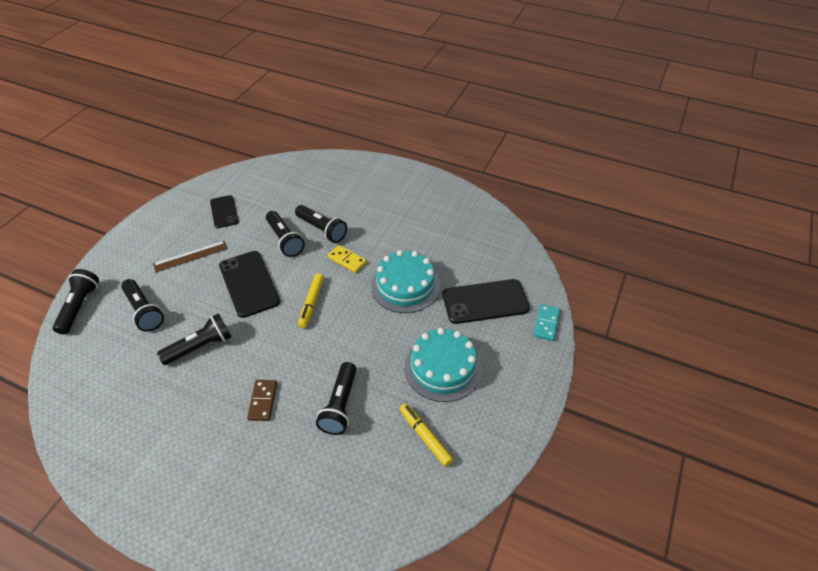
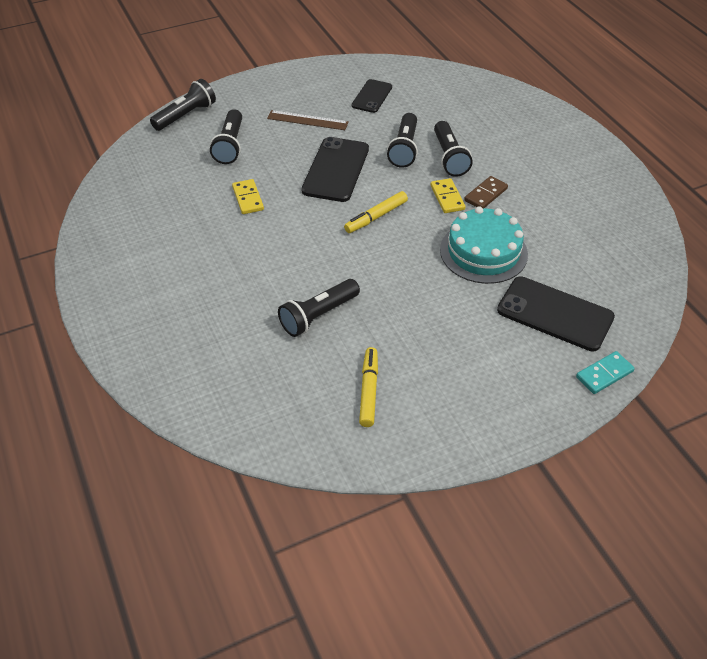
camera: 40 degrees right, 0 degrees up
black flashlight [157,313,232,365] -> yellow domino [232,179,264,214]
brown domino [247,380,277,421] -> brown domino moved to [464,176,508,208]
turquoise cake [405,328,482,402] -> none

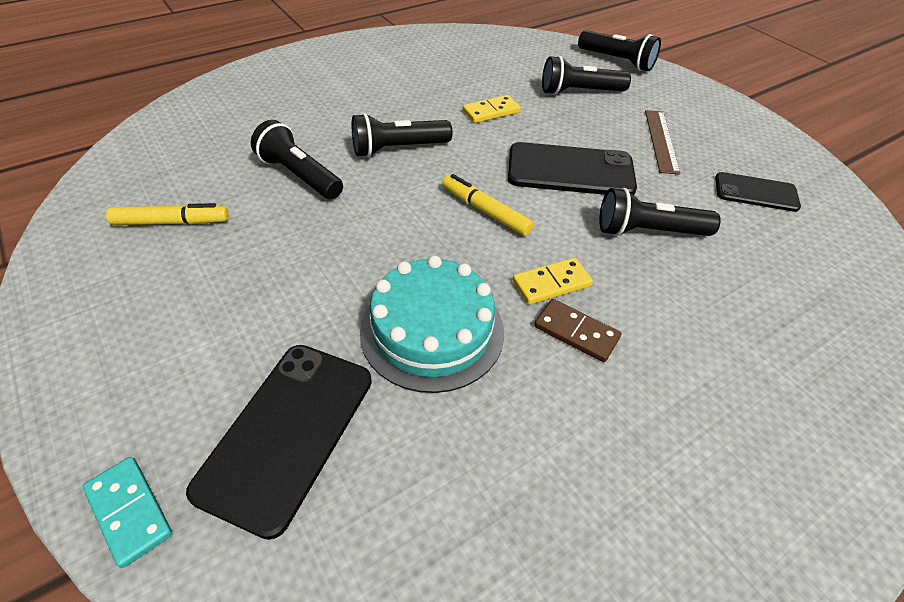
camera: 80 degrees right, 0 degrees up
black flashlight [434,121,473,177] -> black flashlight moved to [352,113,452,157]

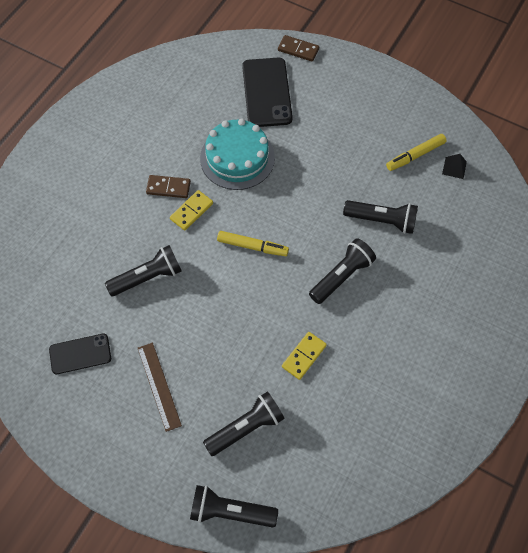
camera: 155 degrees right, 15 degrees up
turquoise domino [82,457,172,568] -> brown domino [278,35,319,62]
black phone [508,142,637,195] -> none
none -> black pyramid [442,154,467,179]

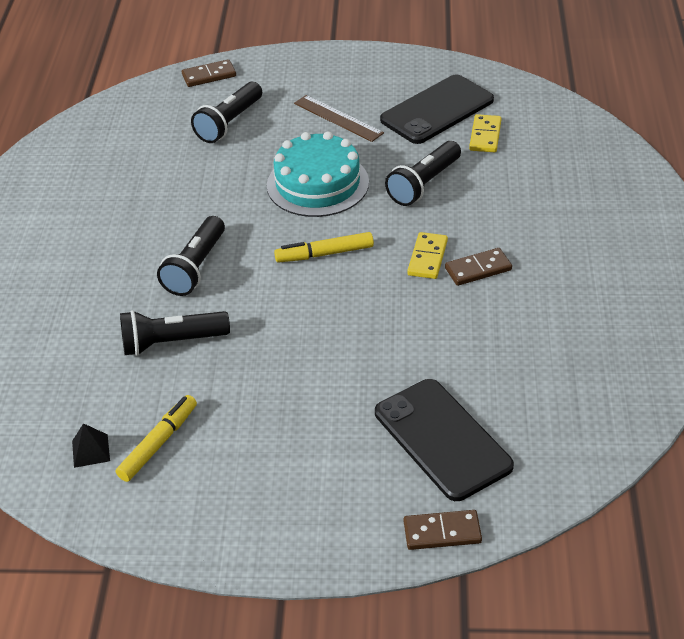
camera: 155 degrees right, 20 degrees down
black phone [49,334,111,374] -> black phone [380,74,494,144], size x1.64
black flashlight [190,485,278,528] -> brown domino [182,59,236,87]
turquoise cake [200,119,275,190] -> turquoise cake moved to [267,131,369,217]
yellow domino [282,332,327,380] -> yellow domino moved to [469,114,502,152]

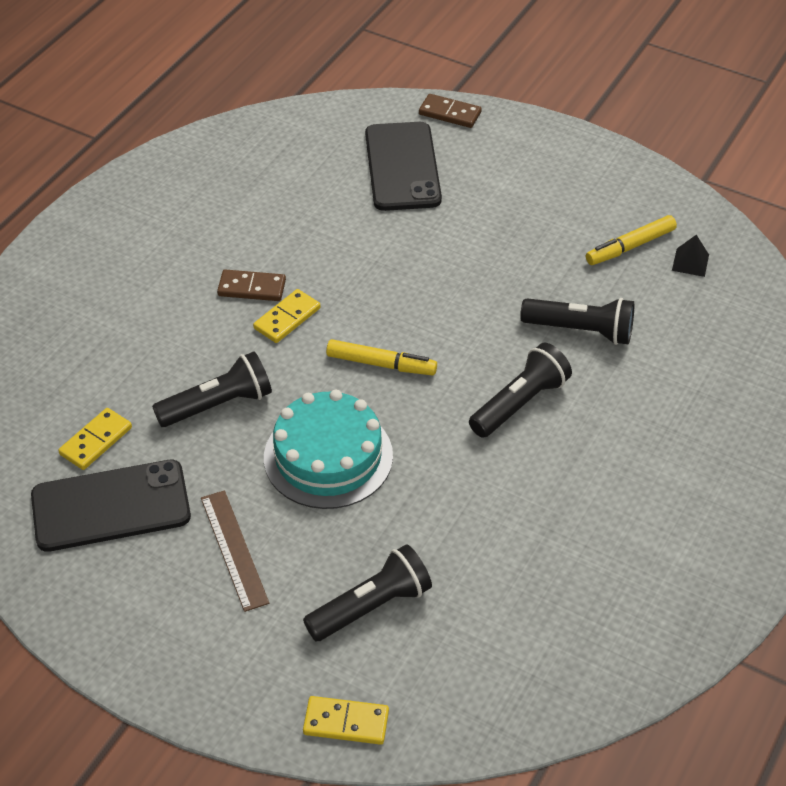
camera: 155 degrees left, 5 degrees up
brown domino [182,59,236,87] -> yellow domino [303,696,389,745]

